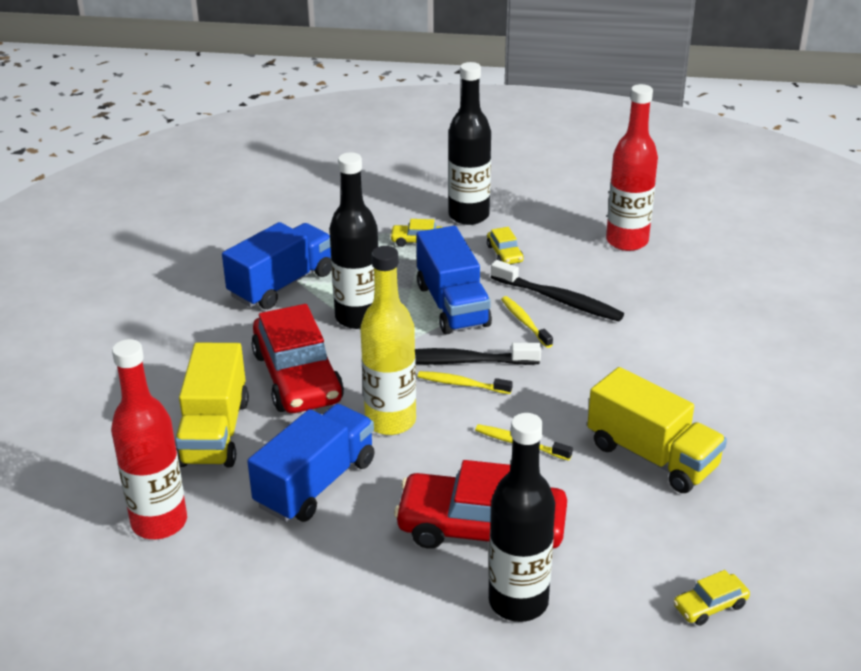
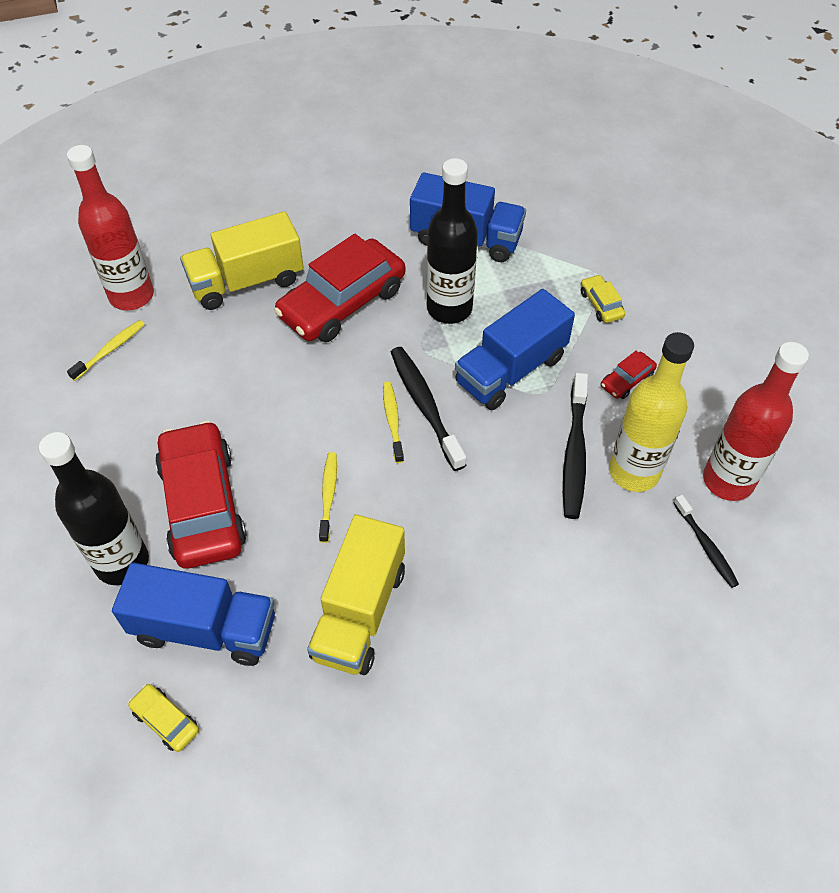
camera: 65 degrees right, 20 degrees up
blue truck [247,404,375,522] -> blue truck moved to [112,562,275,666]
yellow bottle [360,246,416,435] -> yellow bottle moved to [609,332,694,492]
black bottle [448,62,491,225] -> none
yellow car [487,227,524,264] -> red car [601,351,657,399]
yellow toothbrush [501,296,553,348] -> yellow toothbrush moved to [67,320,145,381]
none -> black toothbrush [673,495,739,588]

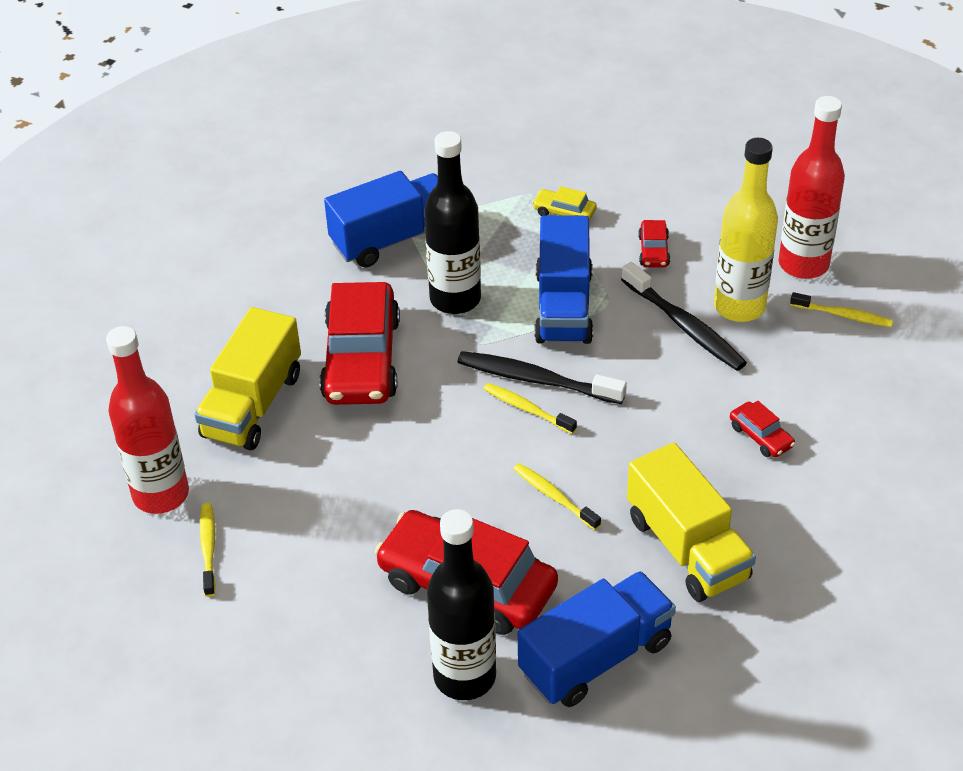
camera: 45 degrees left, 10 degrees down
yellow car [128,684,199,752] -> none
black toothbrush [673,495,739,588] -> yellow toothbrush [790,292,893,327]
none -> red car [730,401,795,457]

